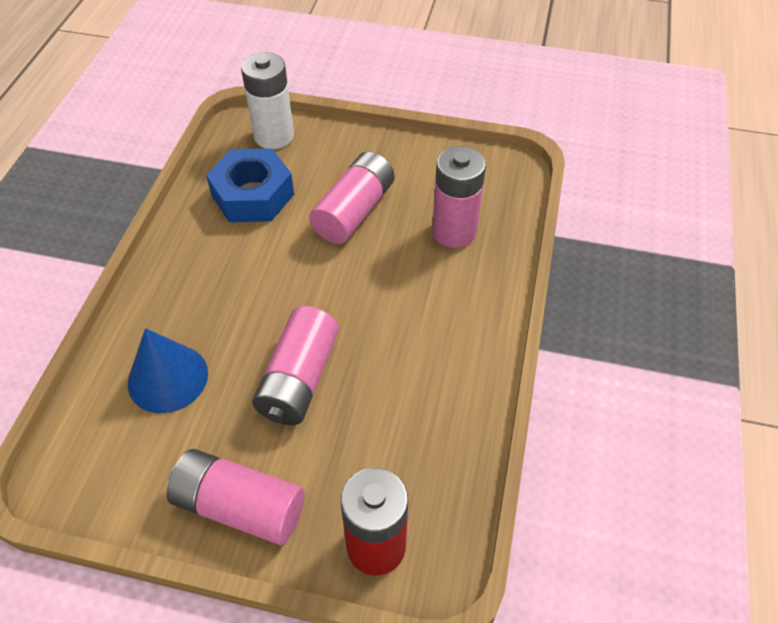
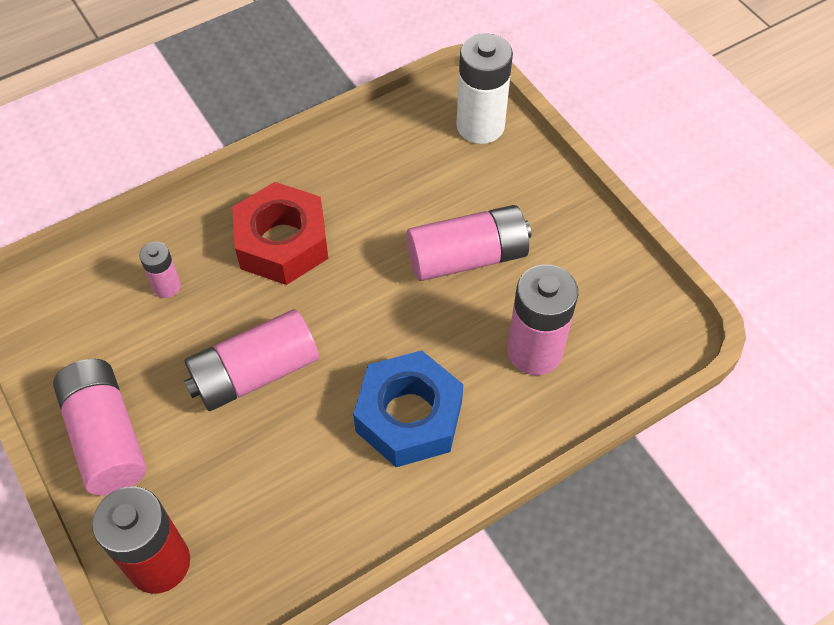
camera: 45 degrees right, 5 degrees up
blue cone [128,328,208,413] -> pink battery [139,242,181,298]
blue nut [206,148,294,222] -> blue nut moved to [353,350,464,467]
none -> red nut [232,182,328,285]

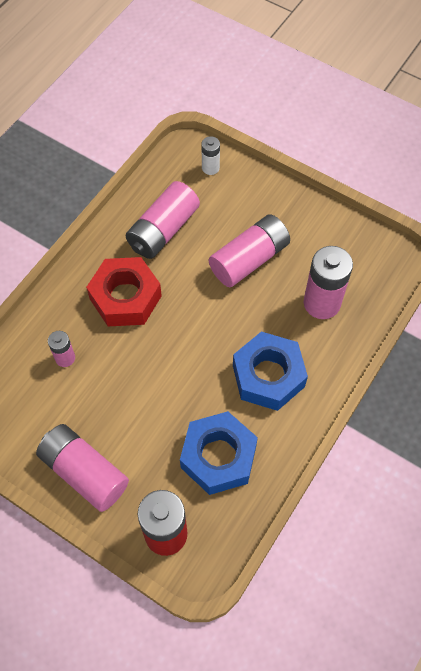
camera: 25 degrees left, 5 degrees up
pink battery [184,309,319,411] -> pink battery moved to [126,181,200,259]
white battery [456,33,513,144] -> white battery [201,136,220,175], size x0.52
none -> blue nut [180,411,258,495]

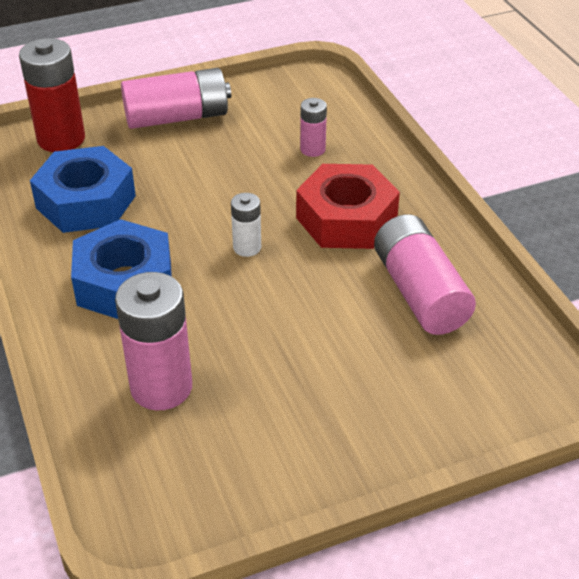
camera: 125 degrees right, 20 degrees down
white battery [201,136,220,175] -> white battery moved to [231,193,261,257]
pink battery [209,214,290,287] -> none

